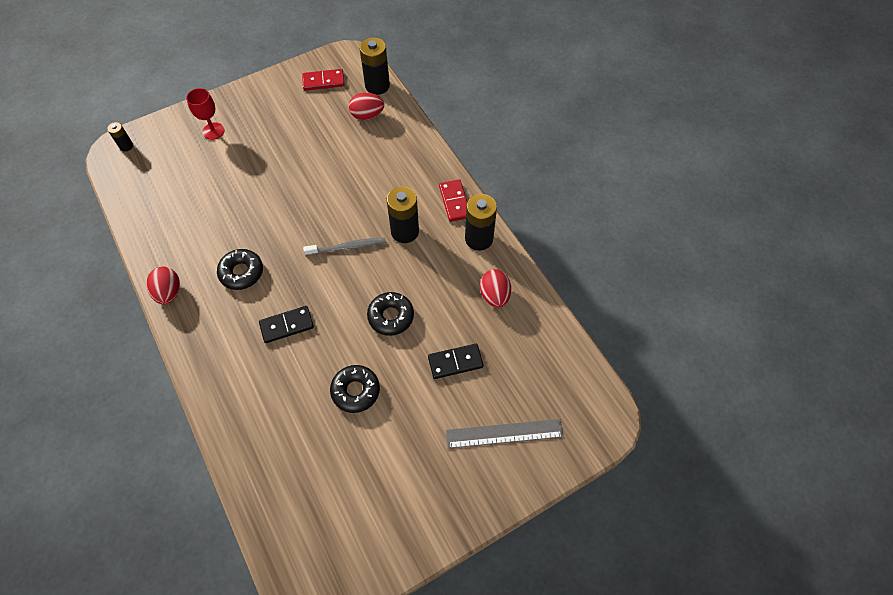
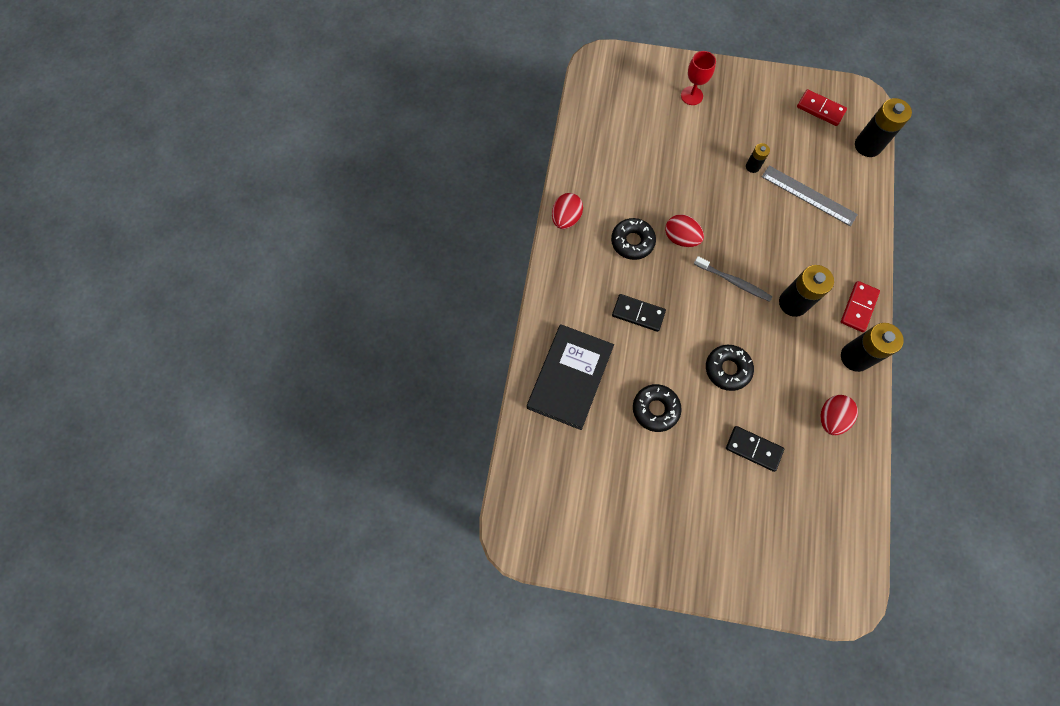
camera: 40 degrees right, 10 degrees up
black battery [107,122,133,152] -> black battery moved to [746,143,770,173]
red egg [349,92,384,120] -> red egg moved to [665,214,704,247]
grey ruler [446,419,564,448] -> grey ruler moved to [762,165,858,226]
none -> black book [527,324,614,430]

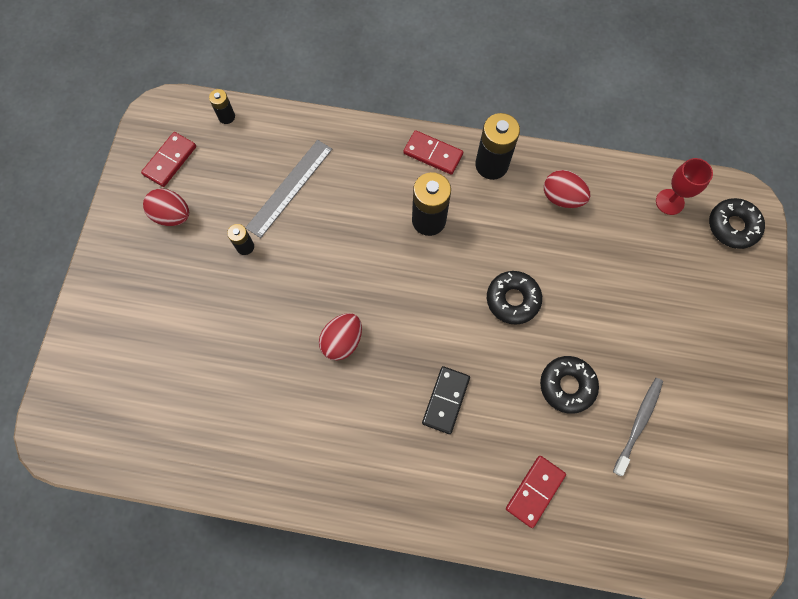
camera: 90 degrees left, 0 degrees up
black book [527,324,614,430] -> red domino [506,456,566,528]
red egg [552,193,583,229] -> red egg moved to [143,188,189,226]
black donut [611,218,656,260] -> black donut moved to [709,198,765,249]
red goblet [681,51,716,105] -> red goblet moved to [656,158,713,215]
grey toothbrush [694,256,773,302] -> grey toothbrush moved to [613,378,663,476]
black domino [726,426,784,472] -> none
black battery [855,98,912,157] -> black battery [209,89,235,124], size x0.52

